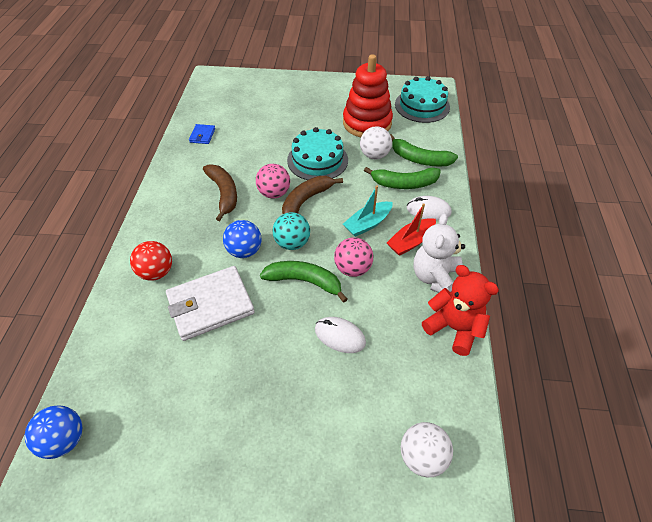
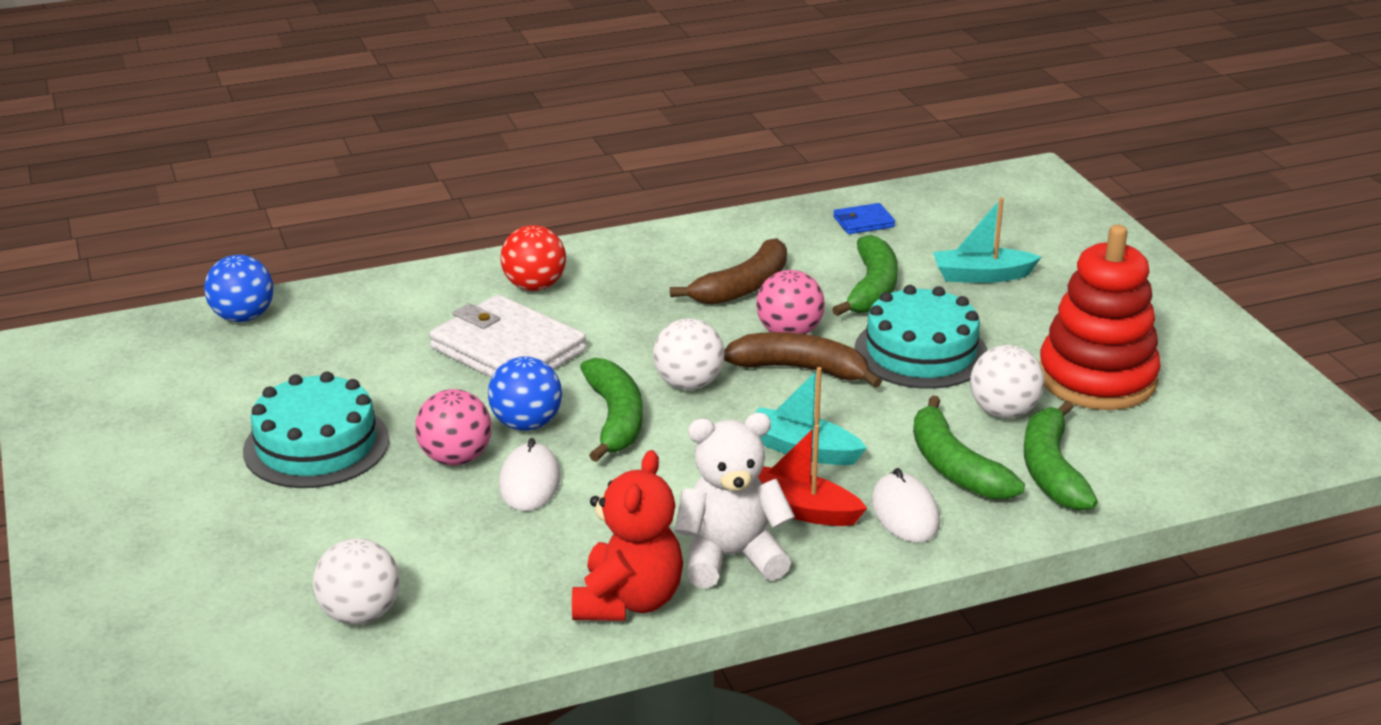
camera: 65 degrees right, 20 degrees down
blue ball [223,220,262,258] -> blue ball moved to [488,357,562,431]
turquoise ball [272,212,310,250] -> white ball [653,318,725,390]
pink ball [334,237,373,277] -> pink ball moved to [415,389,492,465]
turquoise cake [395,76,450,123] -> turquoise cake moved to [243,371,389,488]
none -> green banana [832,235,898,316]
none -> turquoise boat [933,198,1041,283]

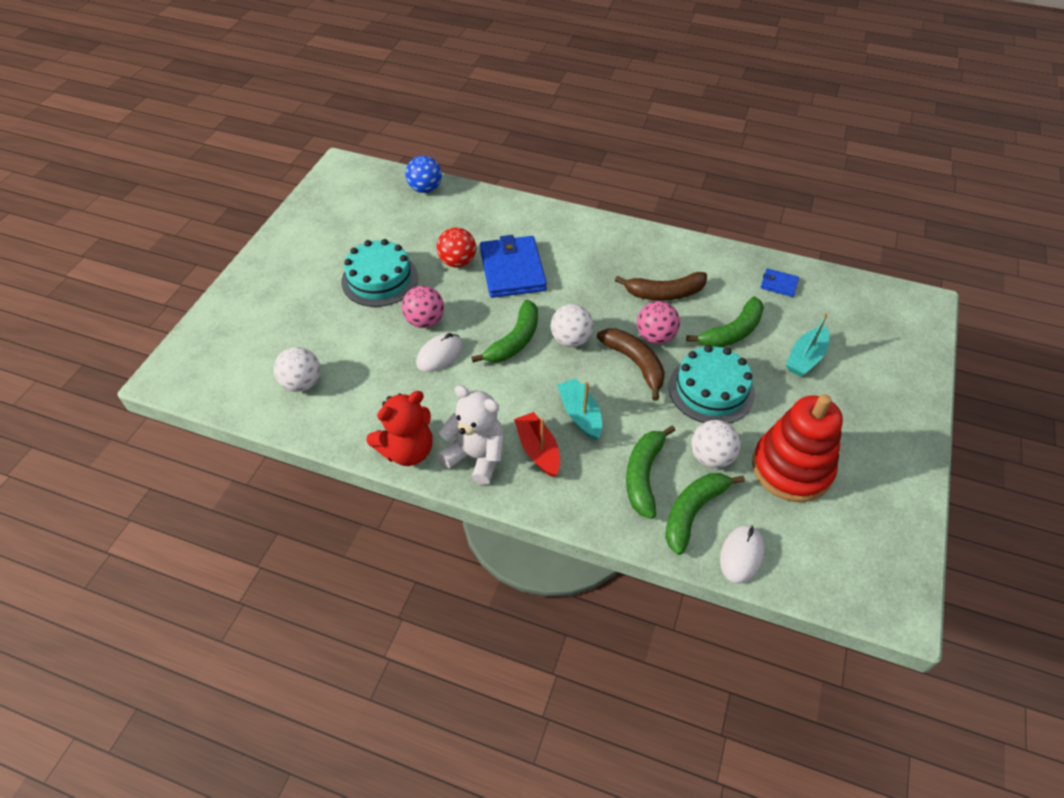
camera: 40 degrees right, 20 degrees up
white wallet [429,294,586,378] -> blue wallet [480,235,547,298]
blue ball [488,357,562,431] -> none
red ball [500,225,566,291] -> red ball moved to [437,227,476,268]
white mouse [871,468,940,543] -> white mouse moved to [720,525,764,584]
turquoise boat [933,198,1041,283] -> turquoise boat turned 90 degrees counterclockwise [786,313,829,377]

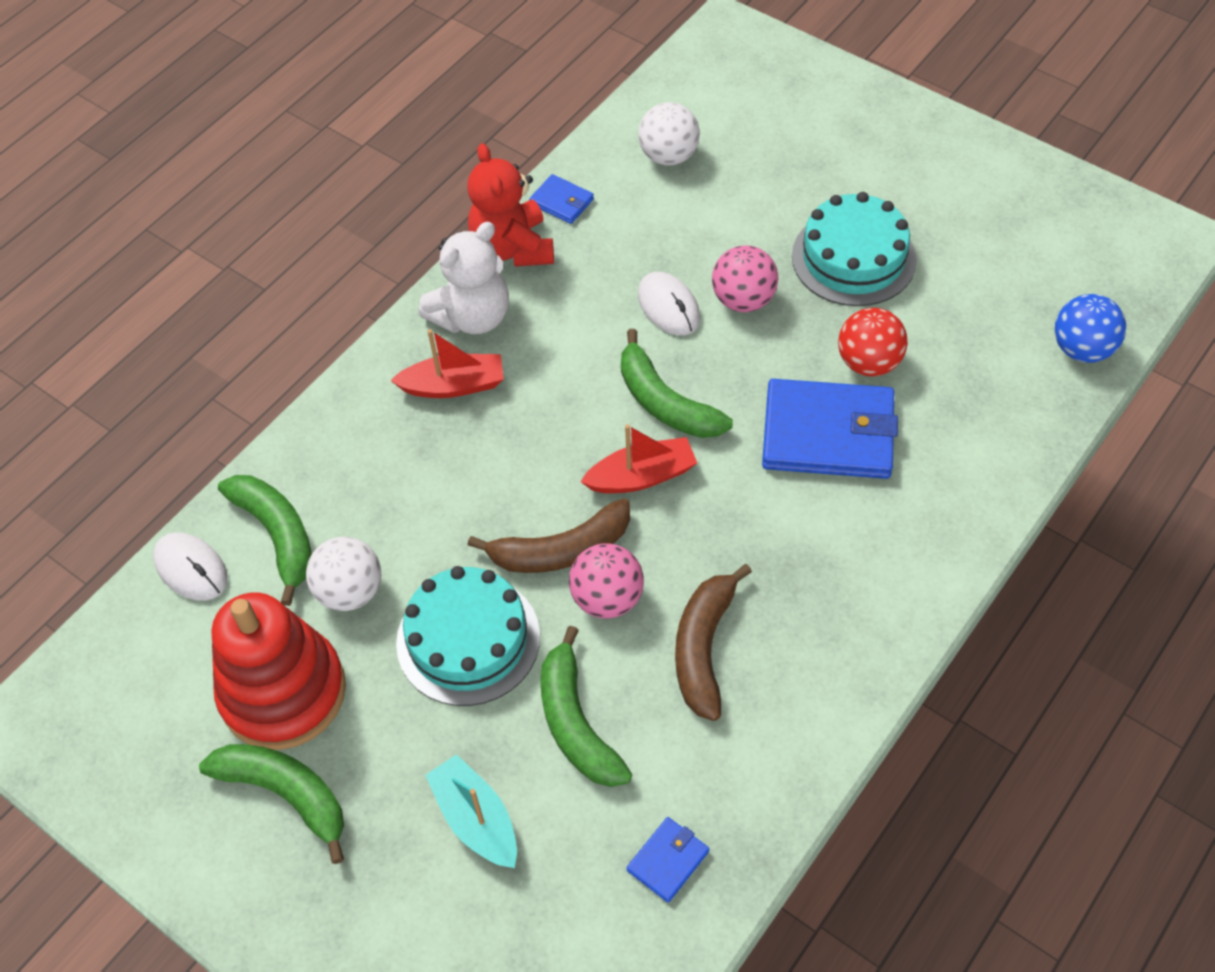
camera: 110 degrees right, 5 degrees up
white ball [550,304,594,347] -> red boat [580,424,697,493]
turquoise boat [557,378,602,440] -> none
green banana [626,426,675,519] -> green banana moved to [199,744,344,864]
none -> blue wallet [529,174,594,224]

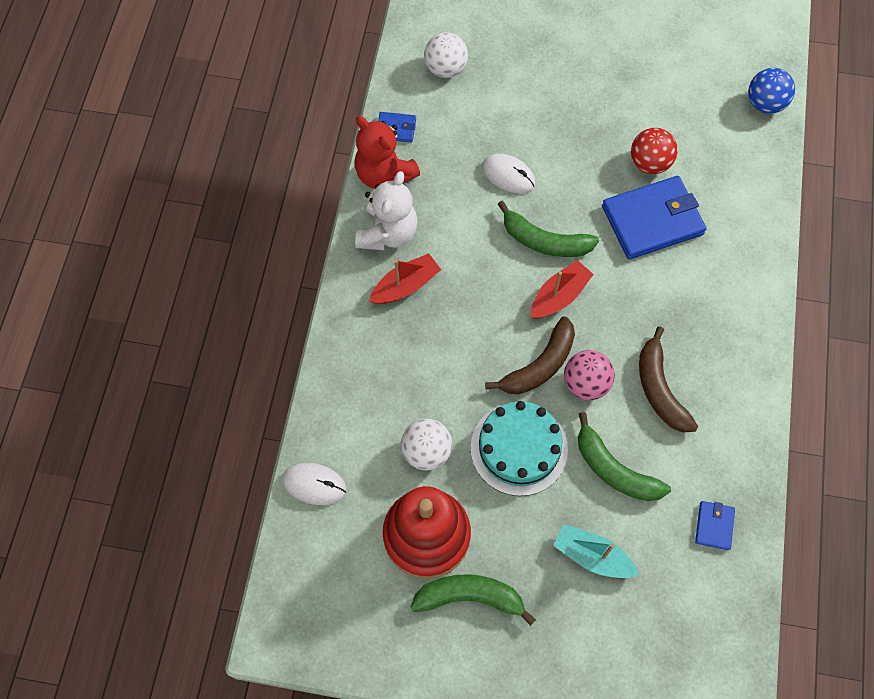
camera: 30 degrees left, 10 degrees up
green banana [218,475,312,606] -> none
pink ball [712,245,778,312] -> none
turquoise cake [792,192,917,306] -> none

